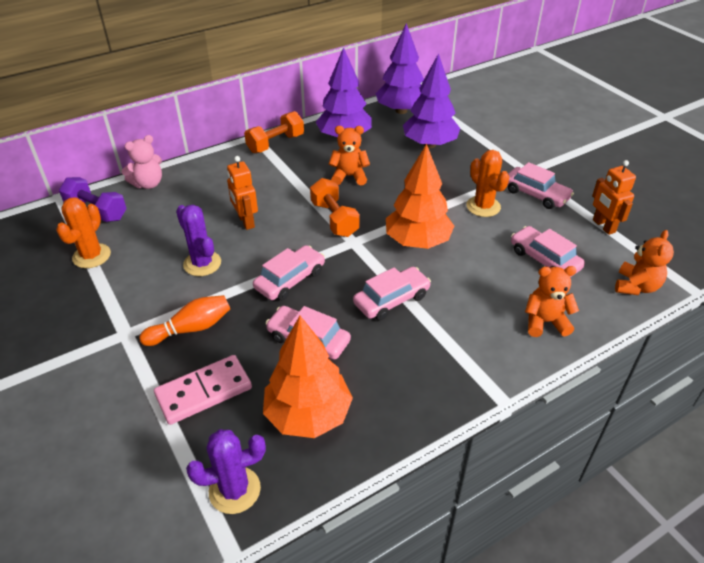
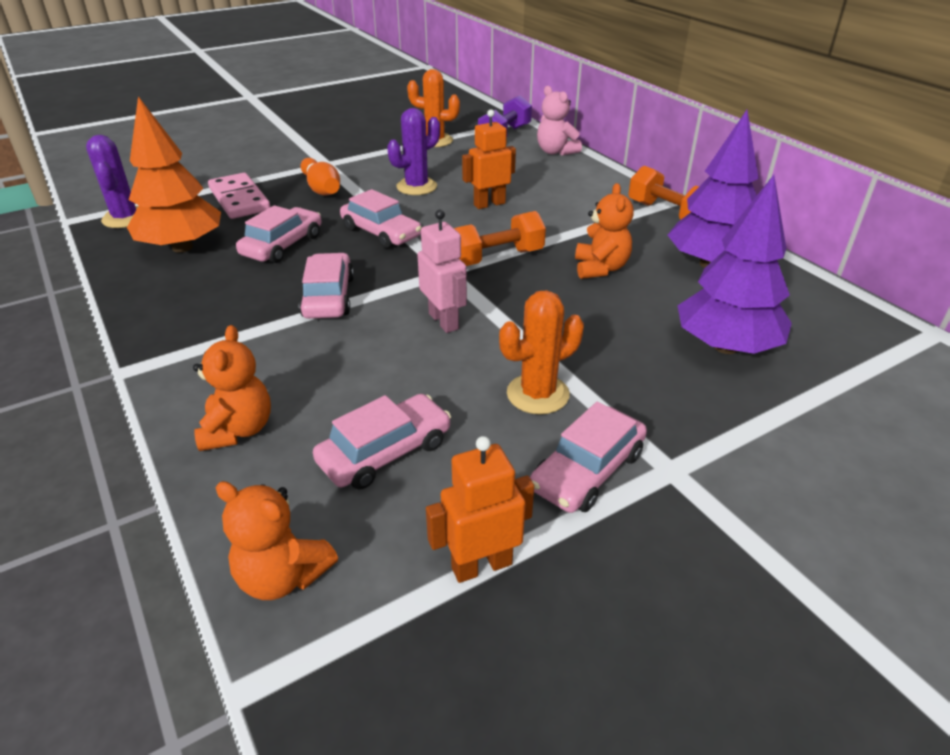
camera: 90 degrees right, 5 degrees down
pink car [353,267,431,320] -> pink car turned 150 degrees counterclockwise [299,253,354,319]
purple tree [375,23,424,114] -> none
orange tree [386,144,454,249] -> pink robot [417,210,467,333]

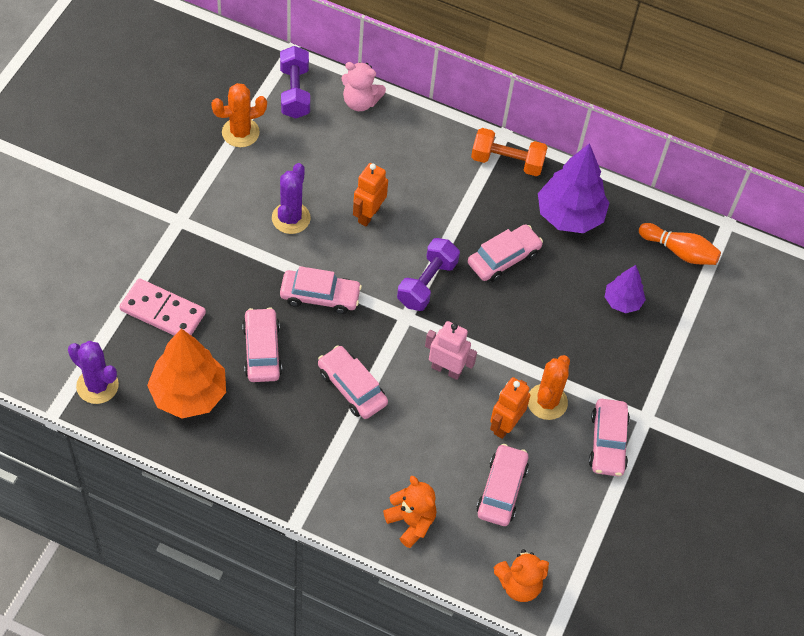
camera: 40 degrees left, 20 degrees up
orange bowling pin [300,158,340,196] -> orange bowling pin moved to [639,223,721,265]
orange robot [426,436,534,583] -> orange robot moved to [490,377,531,439]
orange dumbbell [454,211,546,266] -> purple dumbbell [397,238,460,311]
orange teddy bear [575,183,633,279] -> pink car [468,224,543,282]
purple tree [678,175,792,354] -> purple tree [605,265,646,313], size x0.56

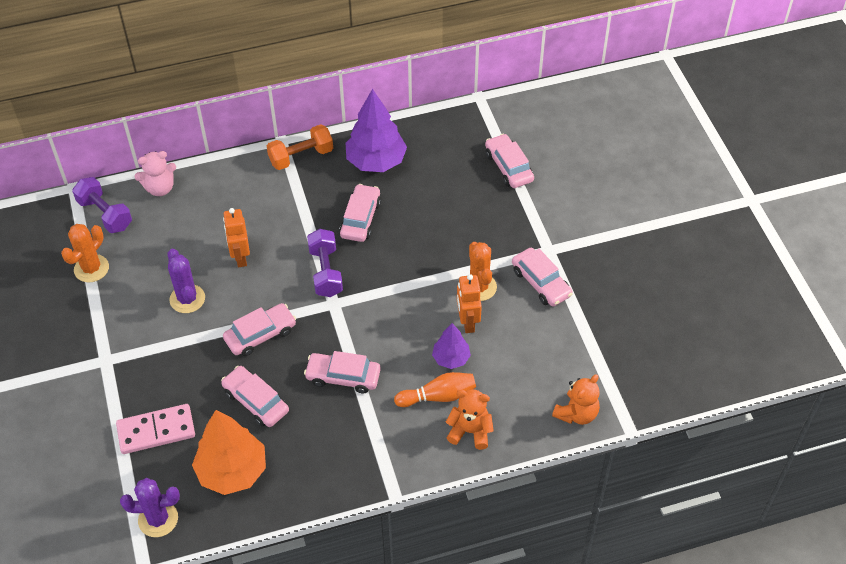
camera: 35 degrees left, 5 degrees down
pink robot [425,321,477,380] -> none
pink car [476,444,529,526] -> pink car moved to [485,134,534,188]
purple tree [605,265,646,313] -> purple tree moved to [432,323,471,369]
orange bowling pin [639,223,721,265] -> orange bowling pin moved to [394,372,476,407]

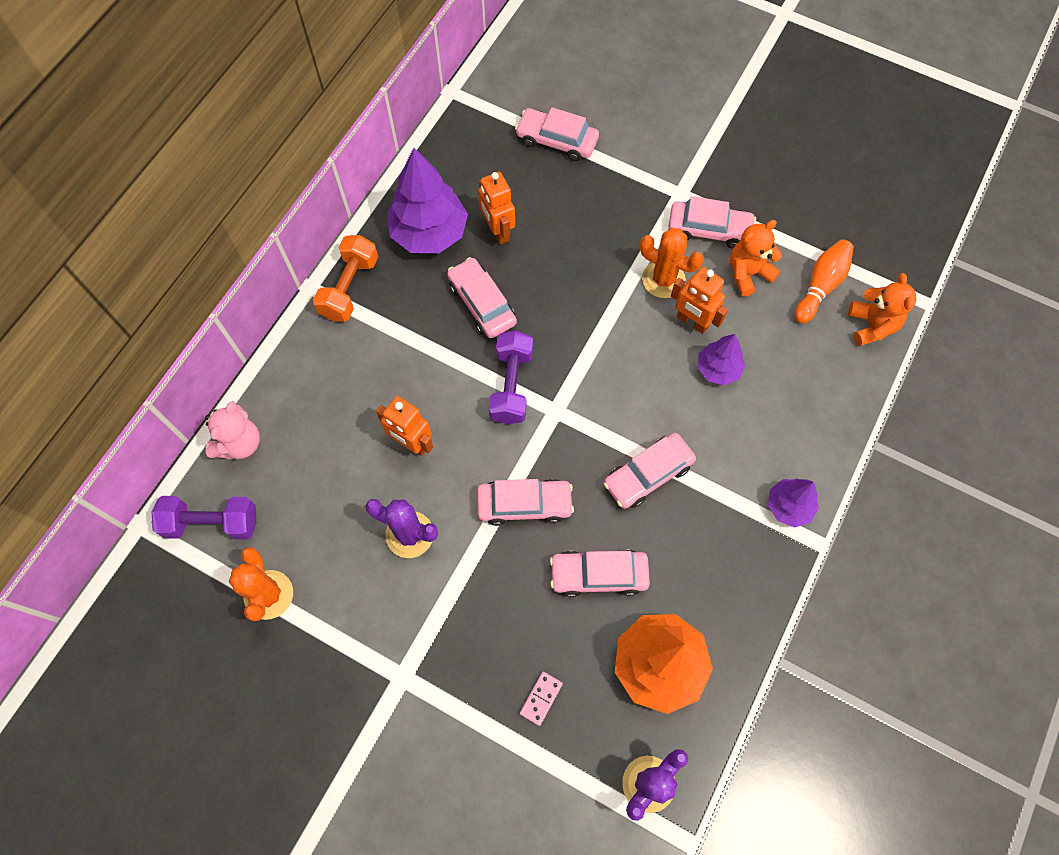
camera: 45 degrees left, 15 degrees up
pink domino [116,404,195,454] -> pink domino [520,672,563,726], size x0.48
pink car [223,303,296,356] -> pink car turned 75 degrees clockwise [477,479,574,526]
purple dumbbell [307,229,343,297] -> purple dumbbell turned 60 degrees clockwise [489,331,533,424]
orange bowling pin [394,372,476,407] -> orange bowling pin moved to [795,239,854,323]
orange teddy bear [446,389,494,450] -> orange teddy bear moved to [730,220,782,297]
none -> orange robot [478,172,515,244]
none -> purple tree [768,478,819,528]

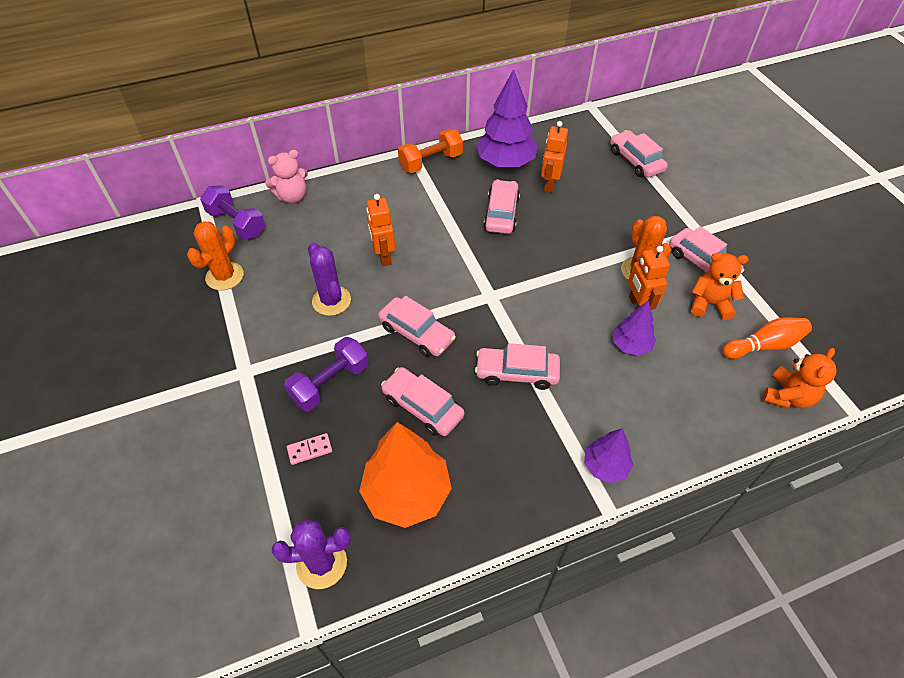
camera: 40 degrees right, 15 degrees down
purple dumbbell [489,331,533,424] -> purple dumbbell moved to [284,337,369,411]

